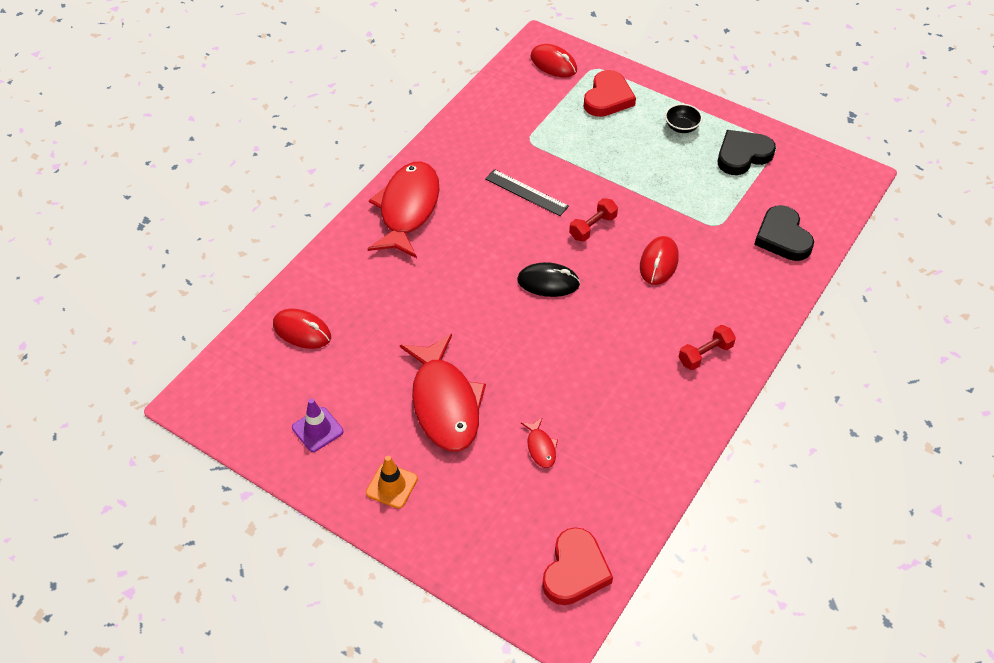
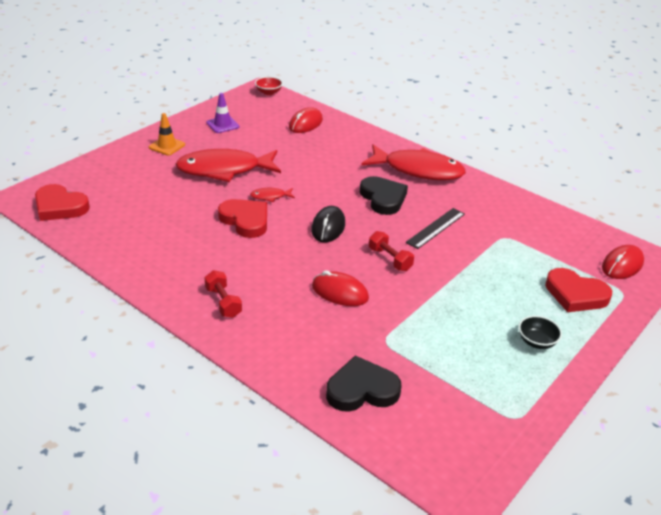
camera: 95 degrees right, 15 degrees down
red fish [521,417,558,468] -> red fish moved to [250,188,295,202]
black heart [718,130,776,175] -> black heart moved to [360,176,408,215]
none -> red heart [218,199,267,238]
none -> red bowl [255,77,283,95]

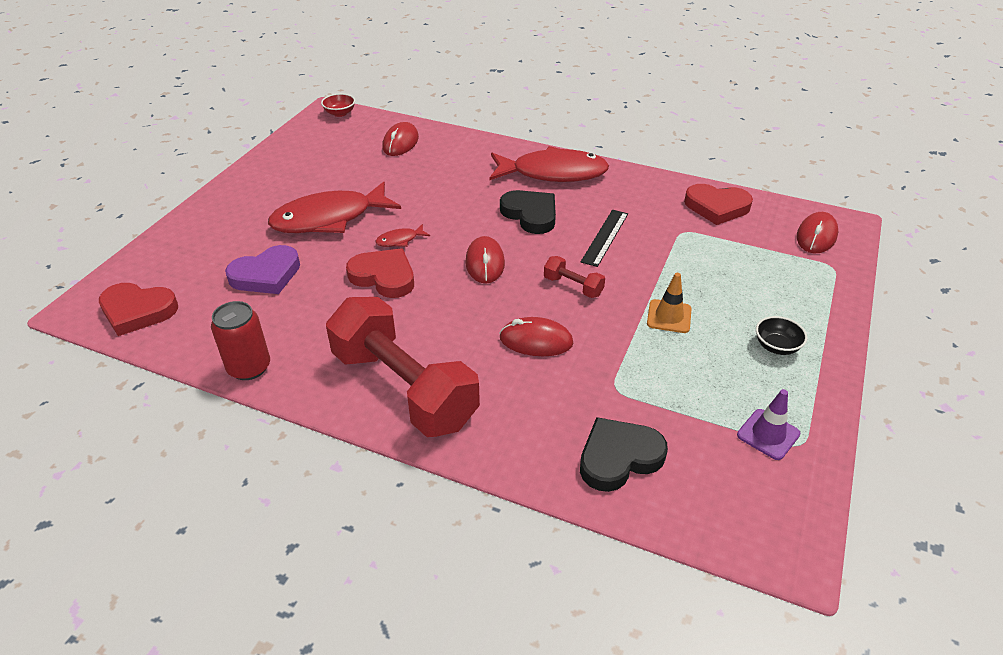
camera: 15 degrees left, 5 degrees up
orange traffic cone [149,113,185,155] -> orange traffic cone moved to [647,273,692,333]
red dumbbell [204,270,242,318] -> red dumbbell [326,297,480,437], size x2.44
purple traffic cone [206,93,239,133] -> purple traffic cone moved to [737,389,801,460]
black mouse [311,206,345,242] -> red mouse [465,236,505,283]
red heart [545,268,612,312] -> red heart moved to [684,184,753,225]
none -> red can [211,301,270,380]
none -> purple heart [225,245,300,294]

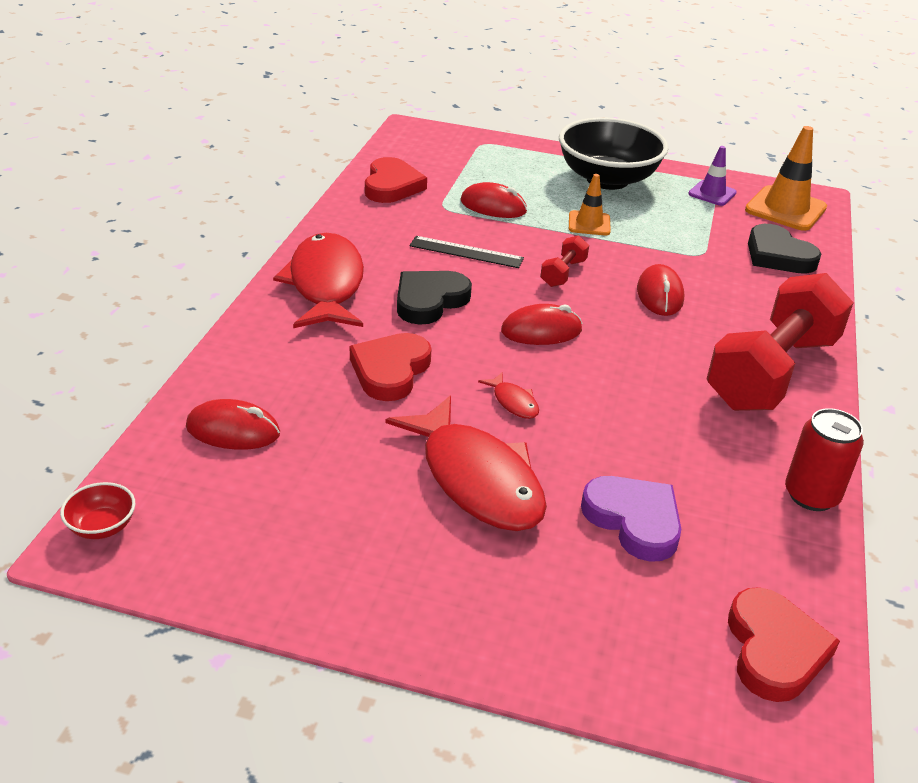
camera: 100 degrees left, 5 degrees down
red heart [346,248,414,298] -> red heart moved to [350,333,432,401]
black bowl [756,316,807,355] -> black bowl [559,118,668,190], size x2.47
red mouse [797,212,838,253] -> red mouse moved to [460,182,527,218]
none -> orange traffic cone [745,126,827,231]

